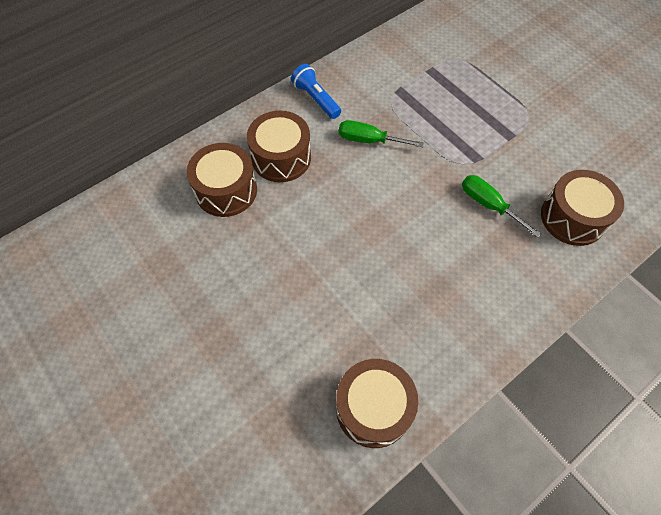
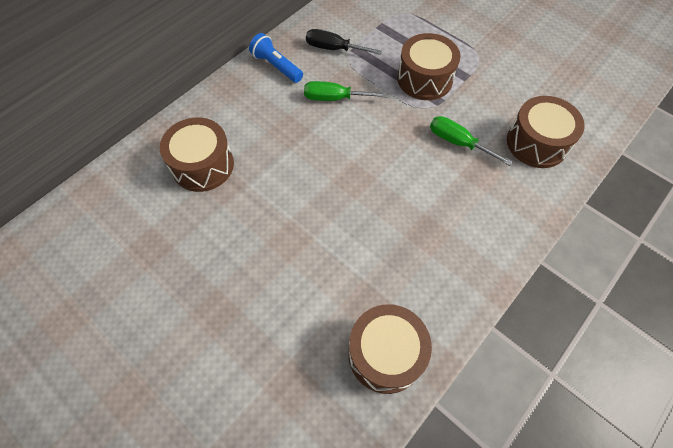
camera: 10 degrees left, 0 degrees up
brown drum [247,111,311,182] -> brown drum moved to [397,33,460,100]
none -> black screwdriver [306,29,382,55]

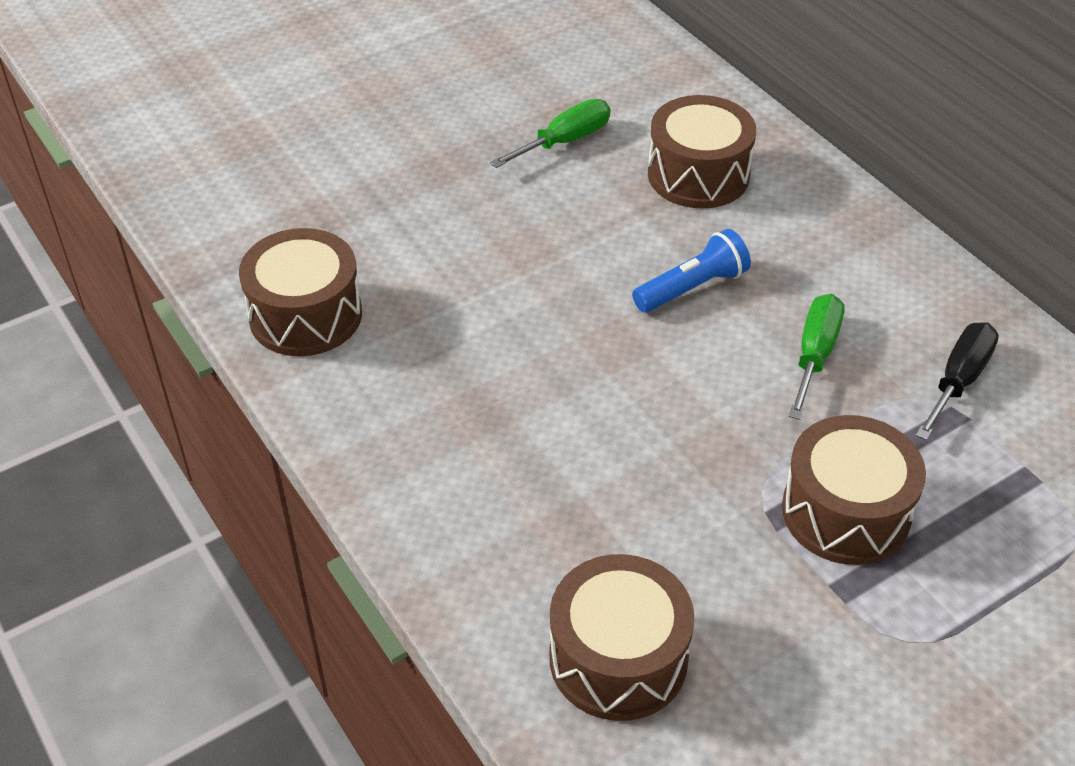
camera: 105 degrees right, 15 degrees down
blue flashlight [249,33,303,83] -> blue flashlight moved to [632,229,751,313]
green screwdriver [430,116,513,166] -> green screwdriver moved to [490,99,611,168]

